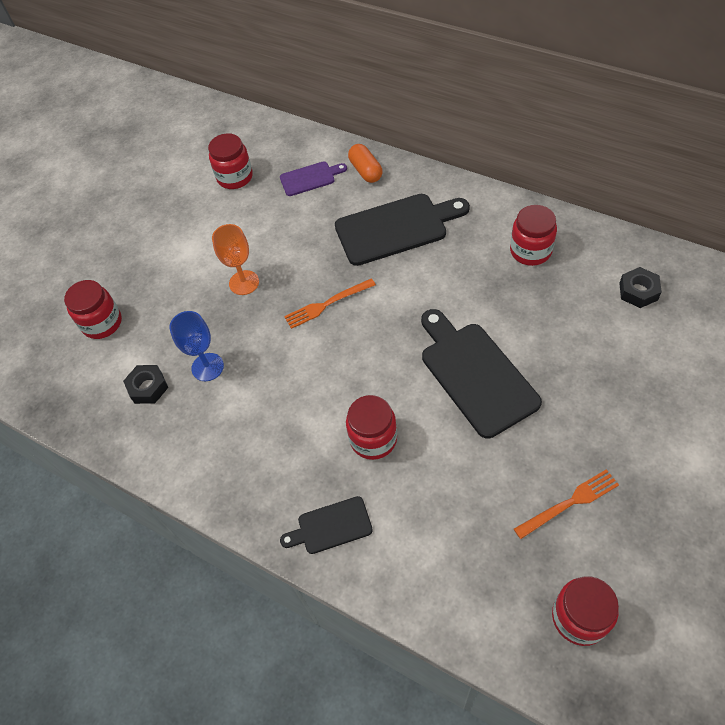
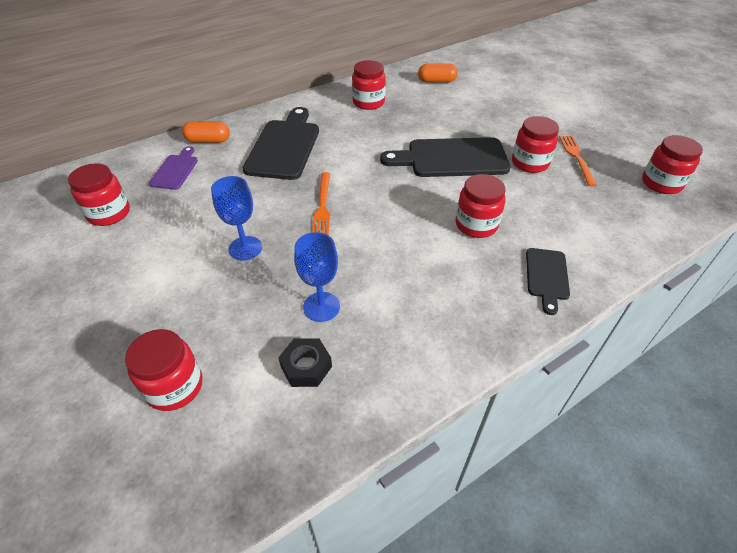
camera: 70 degrees left, 10 degrees down
orange goblet [212,224,259,295] -> blue goblet [211,176,262,261]
black nut [619,267,662,308] -> orange capsule [418,64,458,82]
none -> red jar [512,116,559,173]

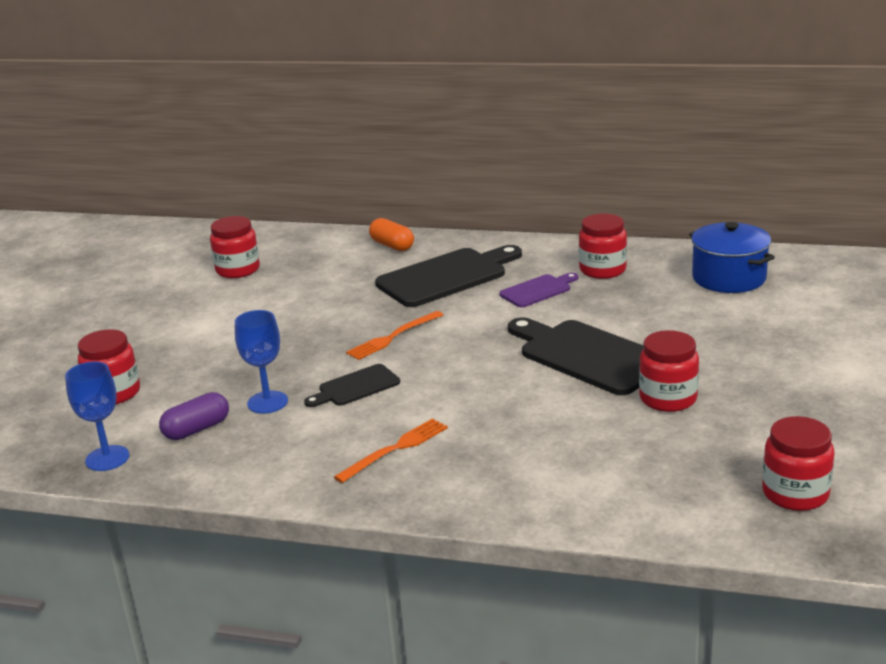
camera: 50 degrees right, 20 degrees down
purple cutting board [149,146,198,190] -> purple cutting board moved to [499,273,579,307]
blue goblet [211,176,262,261] -> blue goblet moved to [65,361,130,471]
black nut [278,338,332,387] -> purple capsule [159,392,229,440]
orange capsule [418,64,458,82] -> blue pot [689,222,775,293]
red jar [456,174,506,238] -> none
black cutting board [526,248,570,315] -> black cutting board moved to [304,364,400,407]
orange fork [559,136,597,187] -> orange fork moved to [334,418,448,483]

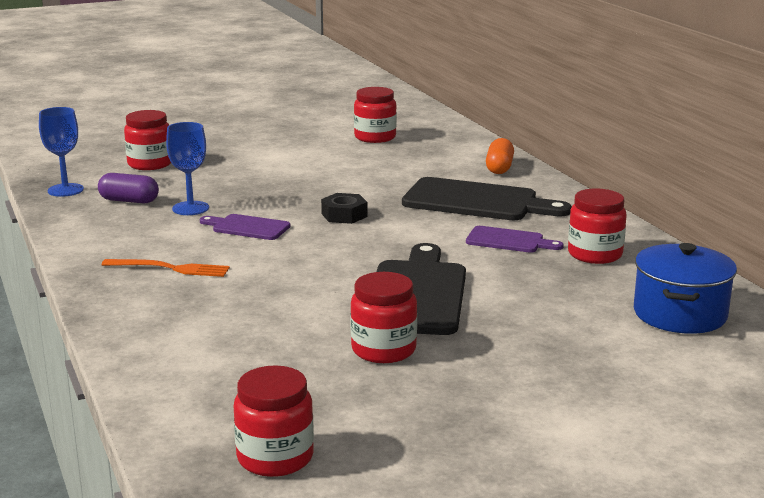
camera: 50 degrees right, 5 degrees down
black cutting board [304,364,400,407] -> purple cutting board [200,214,291,240]
orange fork [346,311,443,360] -> black nut [321,193,367,224]

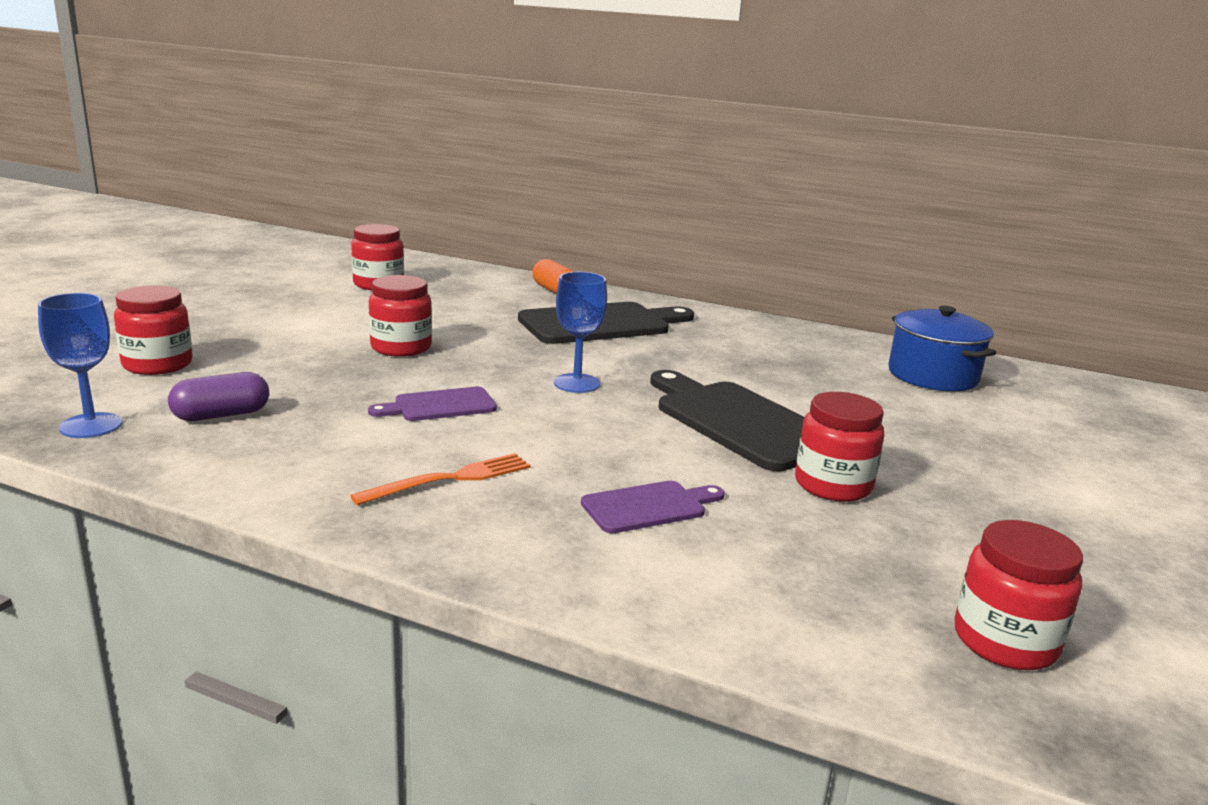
camera: 45 degrees left, 0 degrees up
blue goblet [166,122,209,215] -> blue goblet moved to [554,272,607,393]
black nut [321,193,367,224] -> none
purple cutting board [466,226,564,253] -> purple cutting board moved to [581,481,725,533]
red jar [568,188,627,264] -> red jar moved to [369,275,432,357]

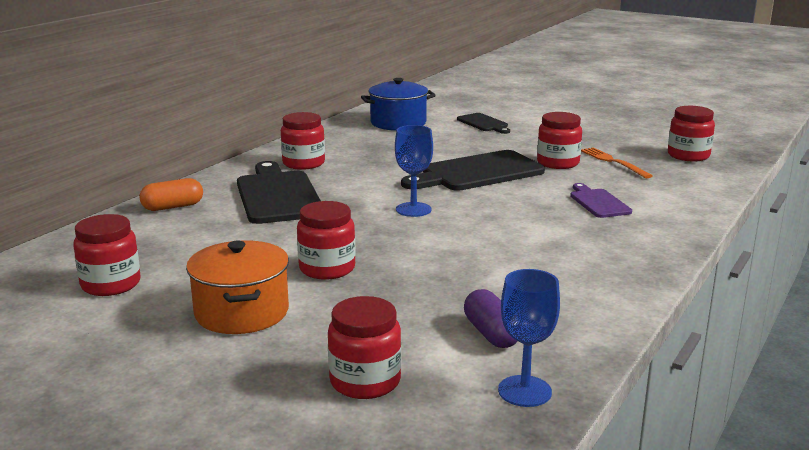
camera: 80 degrees left, 0 degrees up
orange fork [350,453,531,505] -> orange fork moved to [581,147,653,178]
purple cutting board [368,387,497,421] -> none
none -> orange pot [186,240,289,334]
none -> red jar [281,112,325,170]
none -> black cutting board [457,113,510,134]

